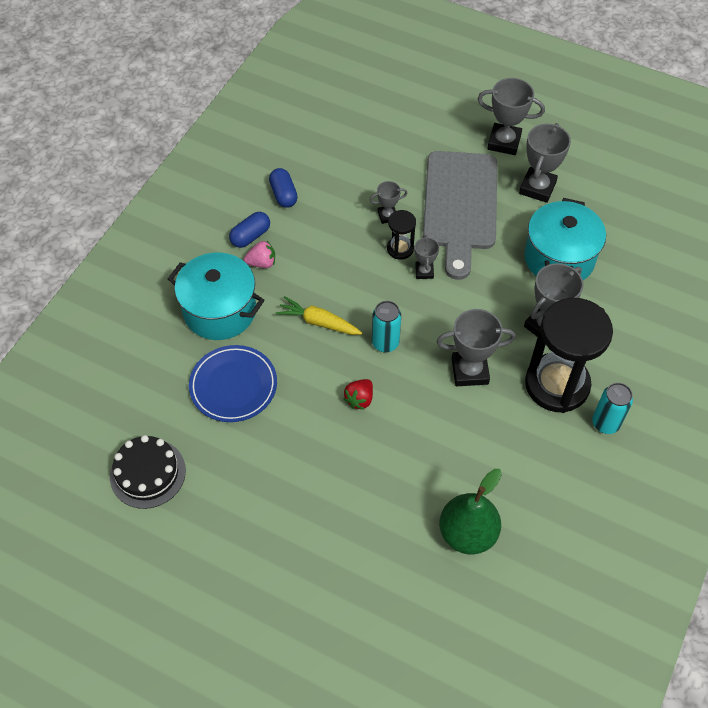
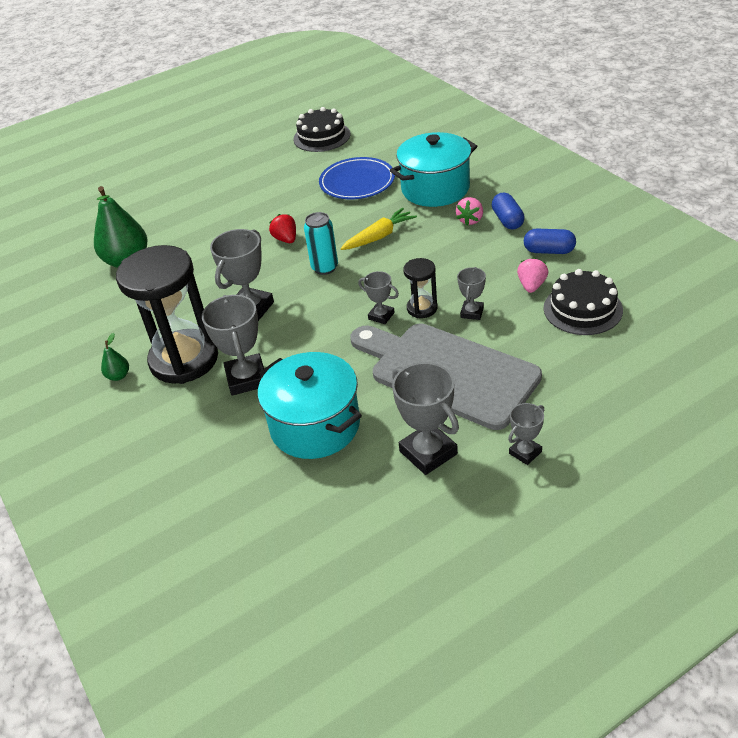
camera: 125 degrees right, 15 degrees down
grey trophy [478,78,545,155] -> grey trophy [508,403,544,465], size x0.56
turquoise can [592,383,633,434] -> green pear [101,333,129,381]
none -> pink strawberry [517,257,548,293]
none -> black cake [544,269,623,335]

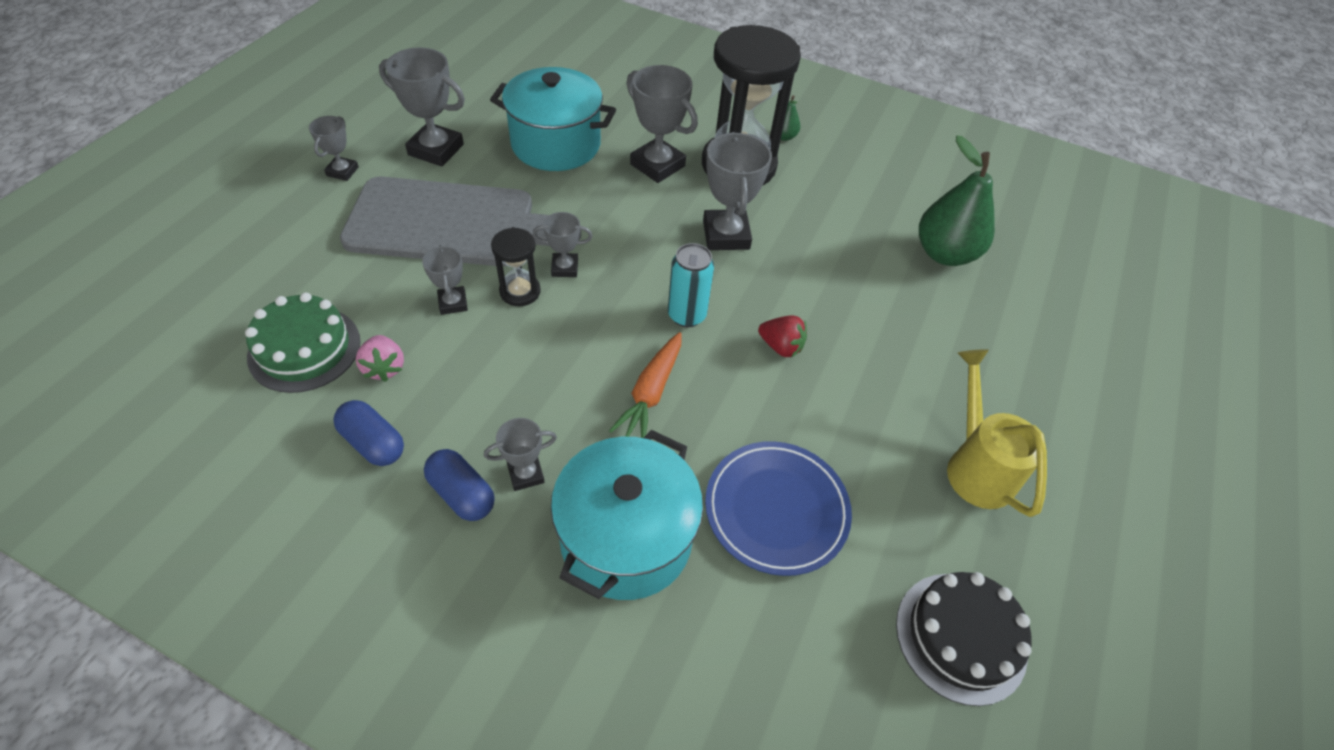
camera: 140 degrees right, 10 degrees up
yellow carrot [340,208,417,250] -> orange carrot [609,332,682,438]
pink strawberry [456,197,483,226] -> grey trophy [484,418,557,491]
blue capsule [524,229,576,254] -> blue capsule turned 60 degrees clockwise [333,400,404,466]
black cake [544,269,623,335] -> green cake [245,293,361,393]
none -> yellow watering can [947,349,1047,517]

